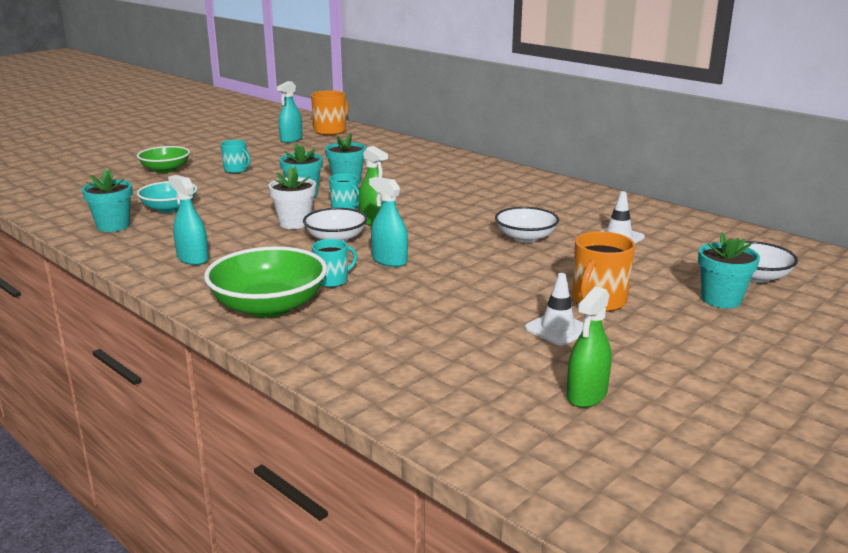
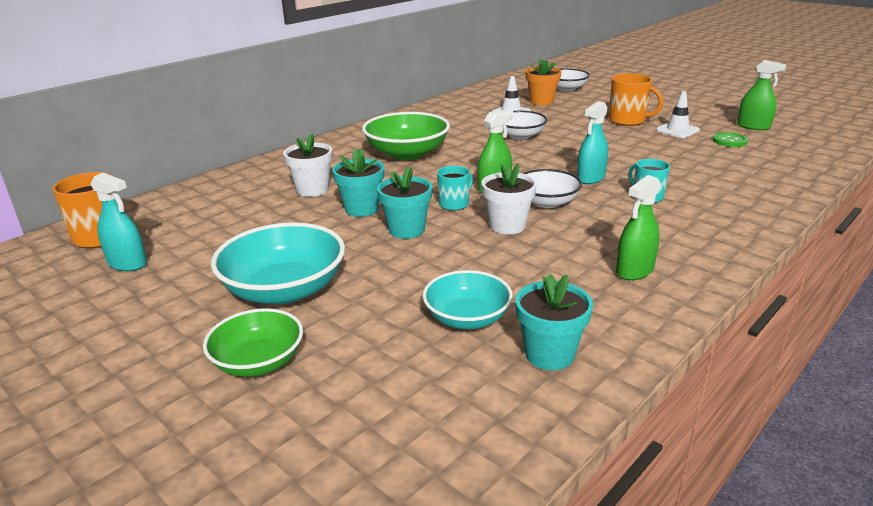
camera: 90 degrees left, 5 degrees up
turquoise spray bottle [168,175,209,265] -> green spray bottle [616,175,661,280]
green bowl [204,246,327,318] -> green bowl moved to [362,112,450,160]
turquoise mug [220,140,251,173] -> turquoise bowl [211,222,345,304]
turquoise flower pot [698,232,760,308] -> none
none -> white flower pot [283,134,333,197]
none -> orange flower pot [526,58,561,105]
none -> green button [713,132,748,147]

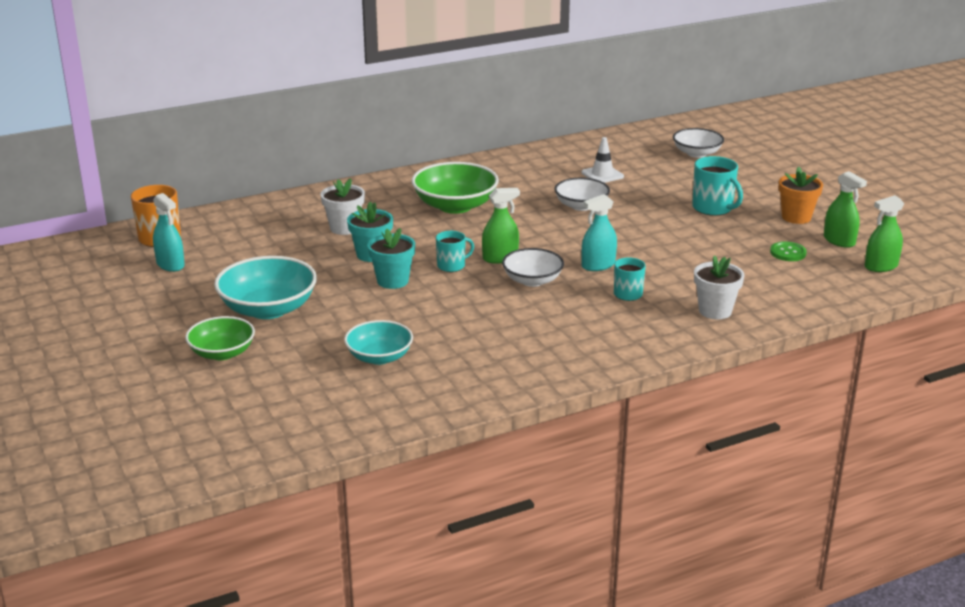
camera: 20 degrees right, 0 degrees up
white flower pot [481,163,537,234] -> white flower pot moved to [694,255,745,319]
turquoise flower pot [515,274,593,370] -> none
orange flower pot [526,58,561,105] -> orange flower pot moved to [778,166,823,224]
orange mug [609,73,664,126] -> turquoise mug [692,156,743,216]
green spray bottle [616,175,661,280] -> green spray bottle moved to [865,195,904,272]
white traffic cone [656,91,700,138] -> none

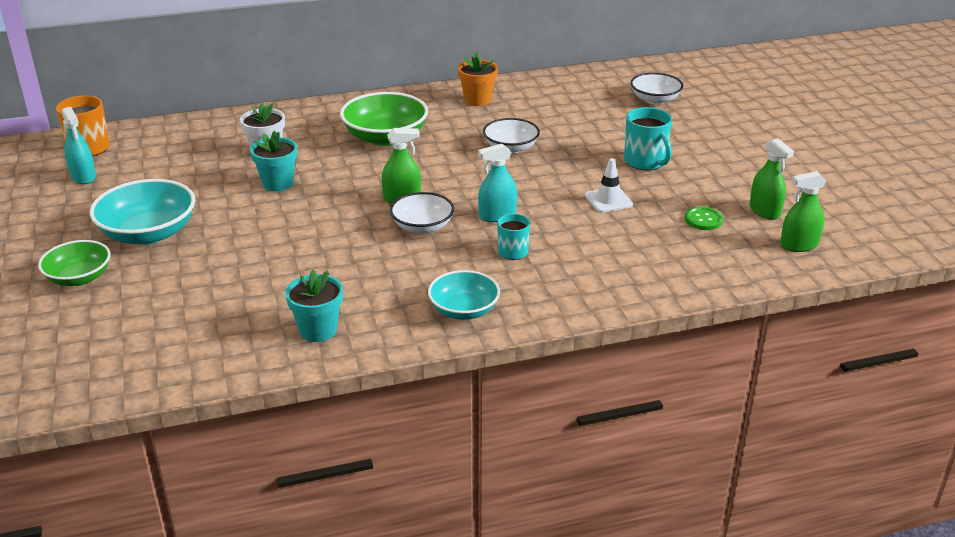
camera: 10 degrees right, 5 degrees up
turquoise bowl [344,320,413,365] -> turquoise bowl moved to [428,270,500,320]
turquoise flower pot [368,228,415,289] -> turquoise flower pot moved to [285,269,343,342]
turquoise mug [436,231,474,272] -> none
white traffic cone [582,137,624,183] -> white traffic cone moved to [585,158,633,213]
white flower pot [694,255,745,319] -> none
orange flower pot [778,166,823,224] -> orange flower pot moved to [458,52,498,106]

